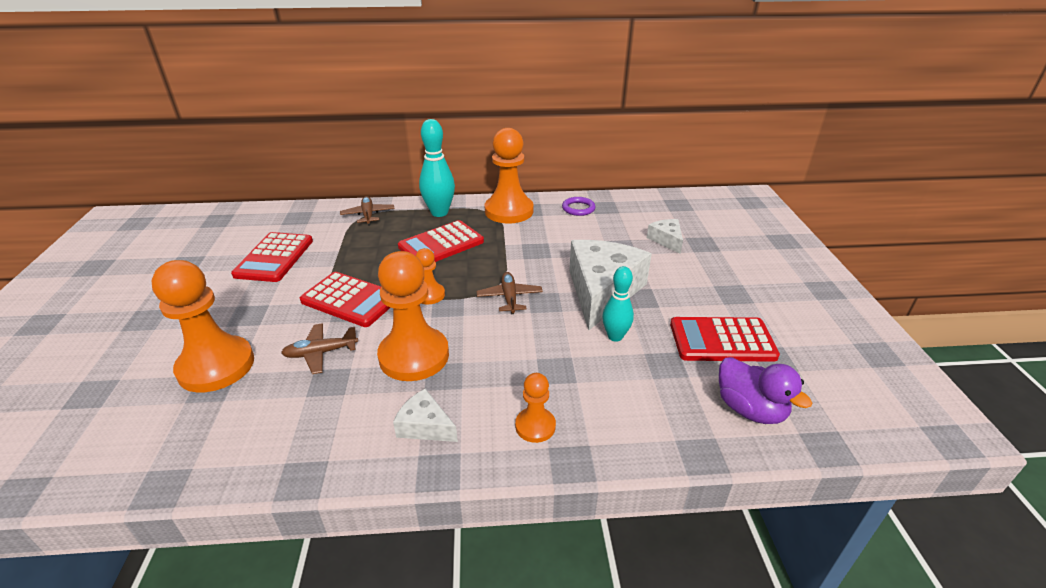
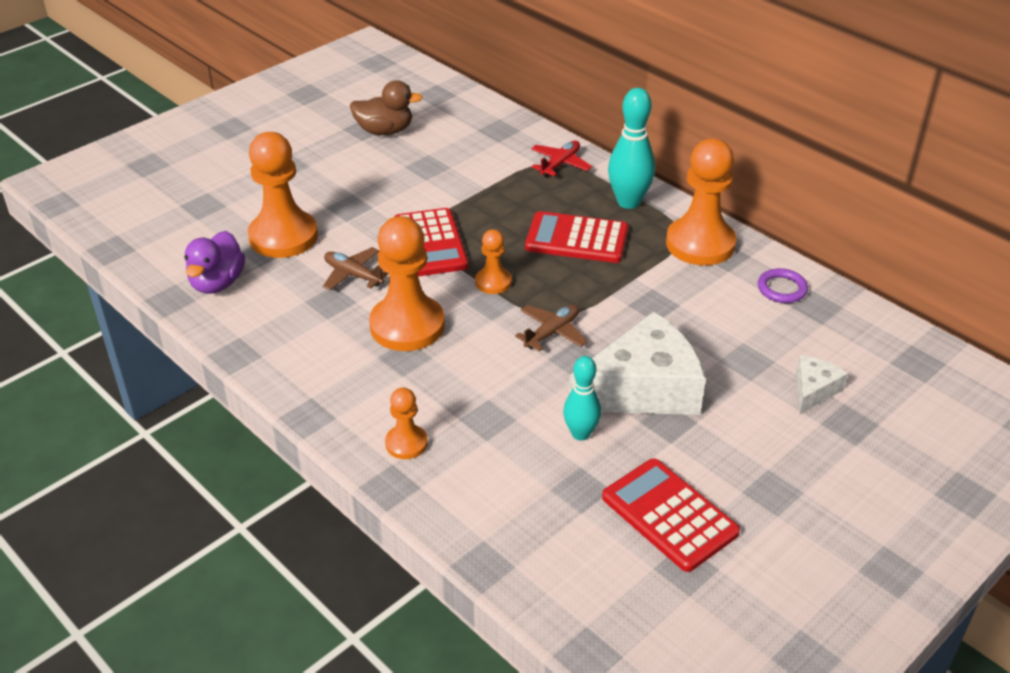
camera: 50 degrees right, 5 degrees up
red calculator [231,232,313,282] -> none
brown plane [340,196,395,226] -> red plane [531,140,592,177]
white cheese [393,389,458,442] -> none
purple duck [719,357,812,424] -> purple duck moved to [185,231,245,294]
none -> brown duck [350,80,423,135]

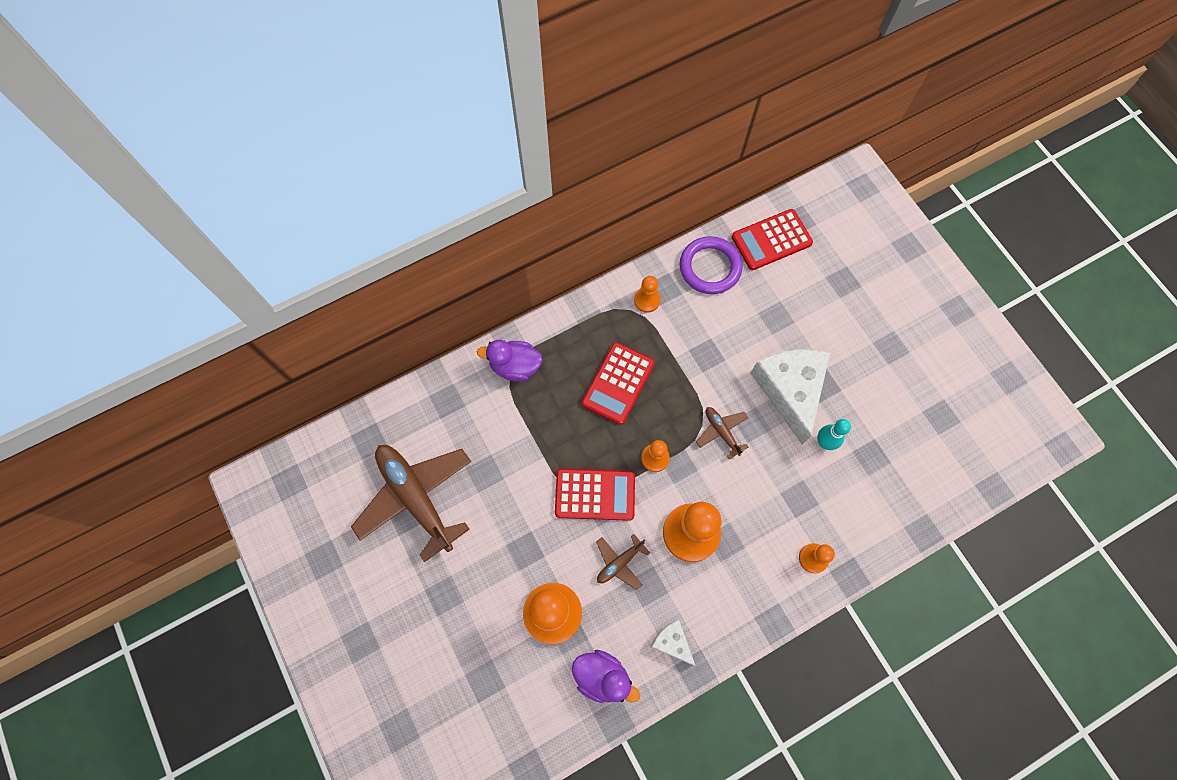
camera: 75 degrees left, 30 degrees up
brown duck [350,80,423,135] -> brown plane [351,445,471,562]
red plane [531,140,592,177] -> purple duck [477,340,542,381]
red calculator [602,458,740,572] -> red calculator moved to [732,209,813,270]
turquoise bowling pin [608,88,655,209] -> none
orange pawn [666,139,737,265] -> orange pawn [634,276,661,313], size x0.51
purple ring [758,268,808,303] -> purple ring [680,236,743,294], size x1.78
white cheese [796,355,848,414] -> white cheese moved to [651,620,696,666]

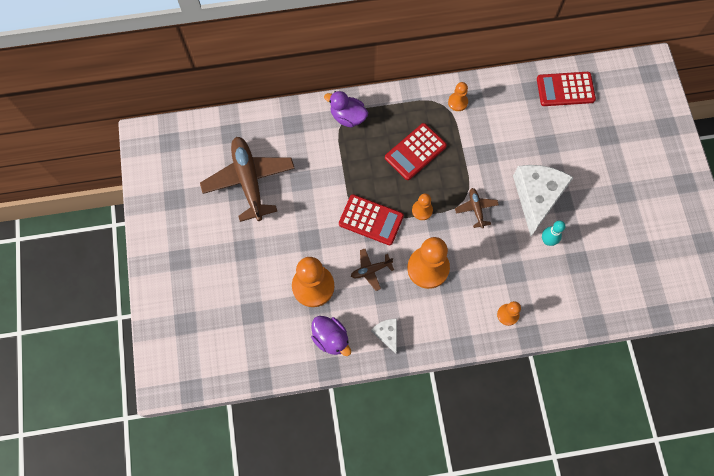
camera: 20 degrees right, 0 degrees up
purple ring [680,236,743,294] -> none

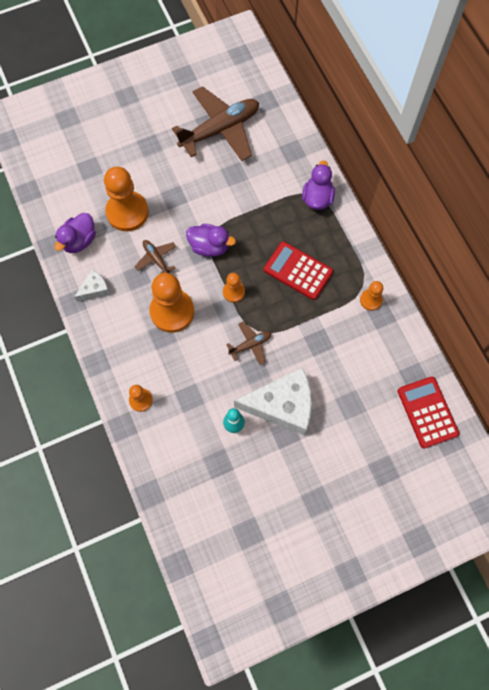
camera: 75 degrees right, 0 degrees up
red calculator [339,194,404,245] -> purple duck [186,224,236,257]

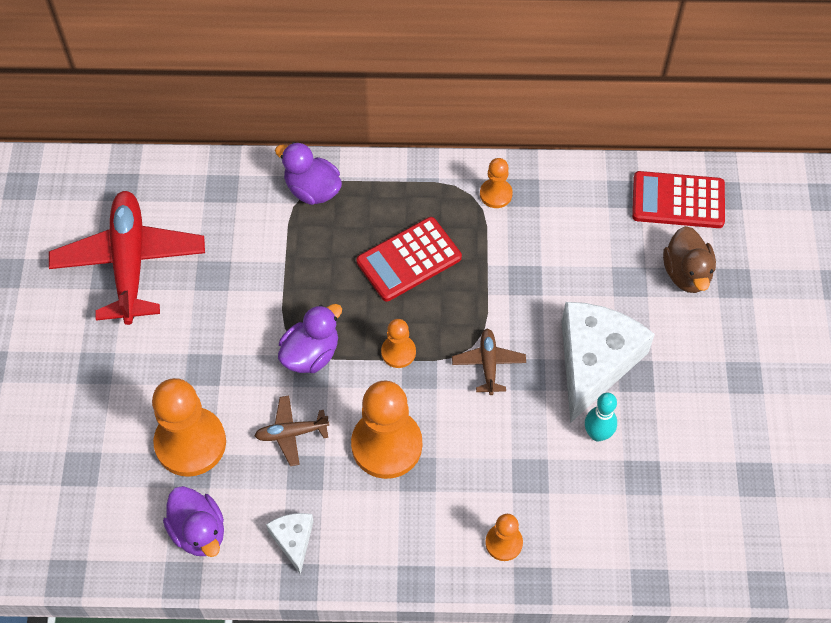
camera: 65 degrees left, 10 degrees down
brown plane [172,86,259,161] -> red plane [49,191,205,325]
none -> brown duck [663,226,716,293]

